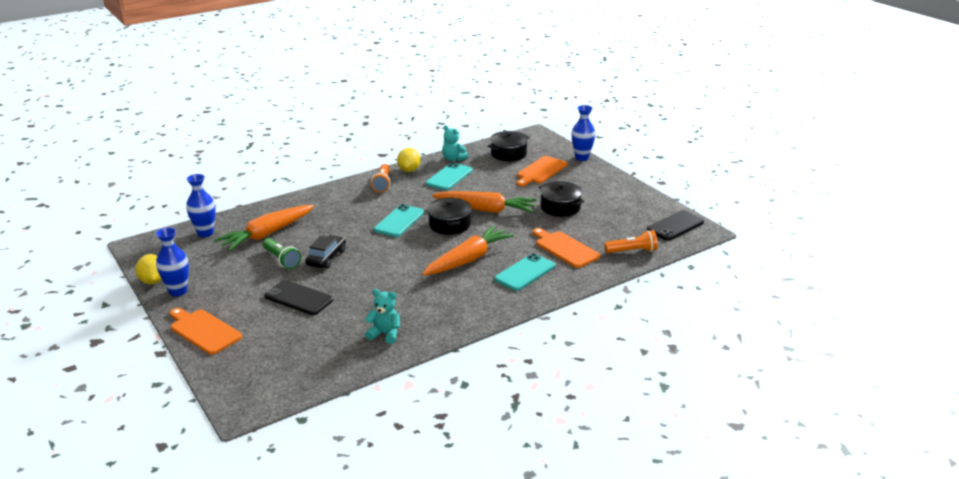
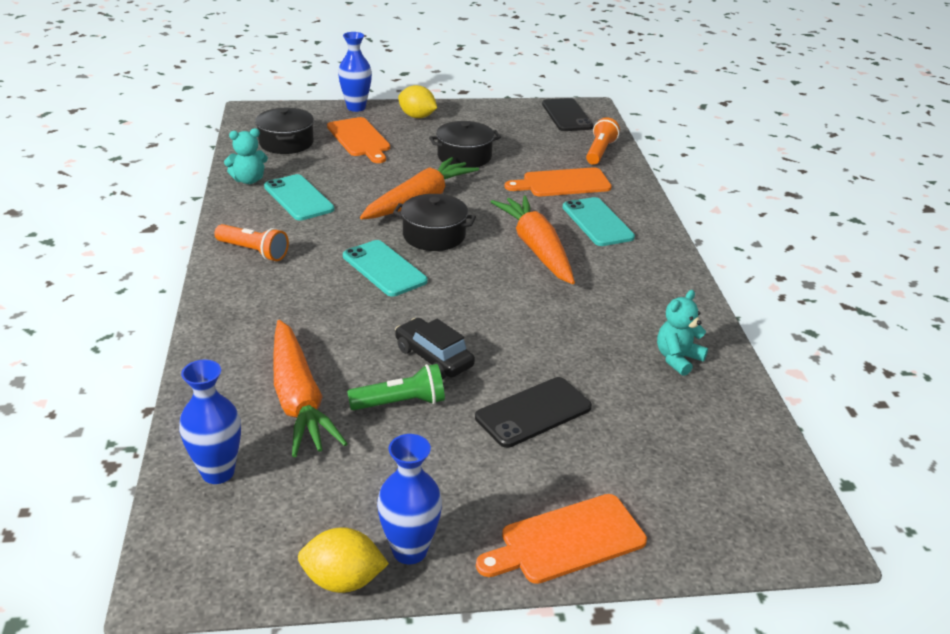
camera: 65 degrees left, 5 degrees up
yellow lemon [397,148,421,172] -> yellow lemon moved to [398,85,437,118]

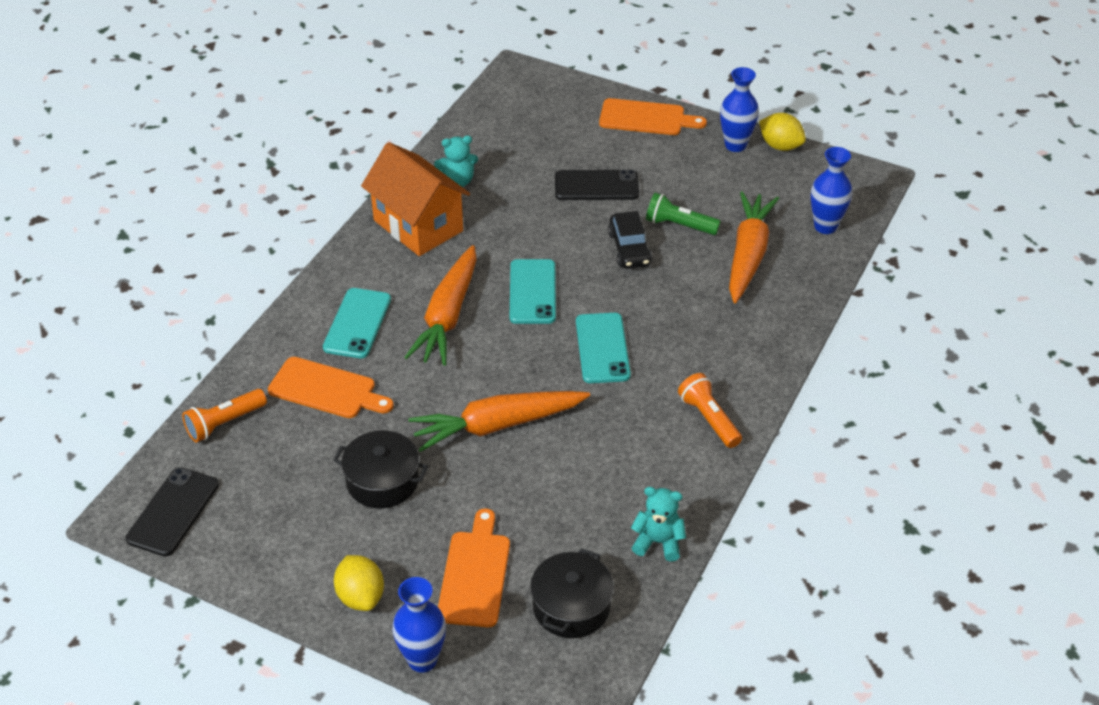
camera: 145 degrees left, 10 degrees up
turquoise phone [264,174,334,221] -> turquoise phone moved to [510,259,556,324]
black pot [393,194,476,251] -> none
none -> orange house [361,142,470,256]

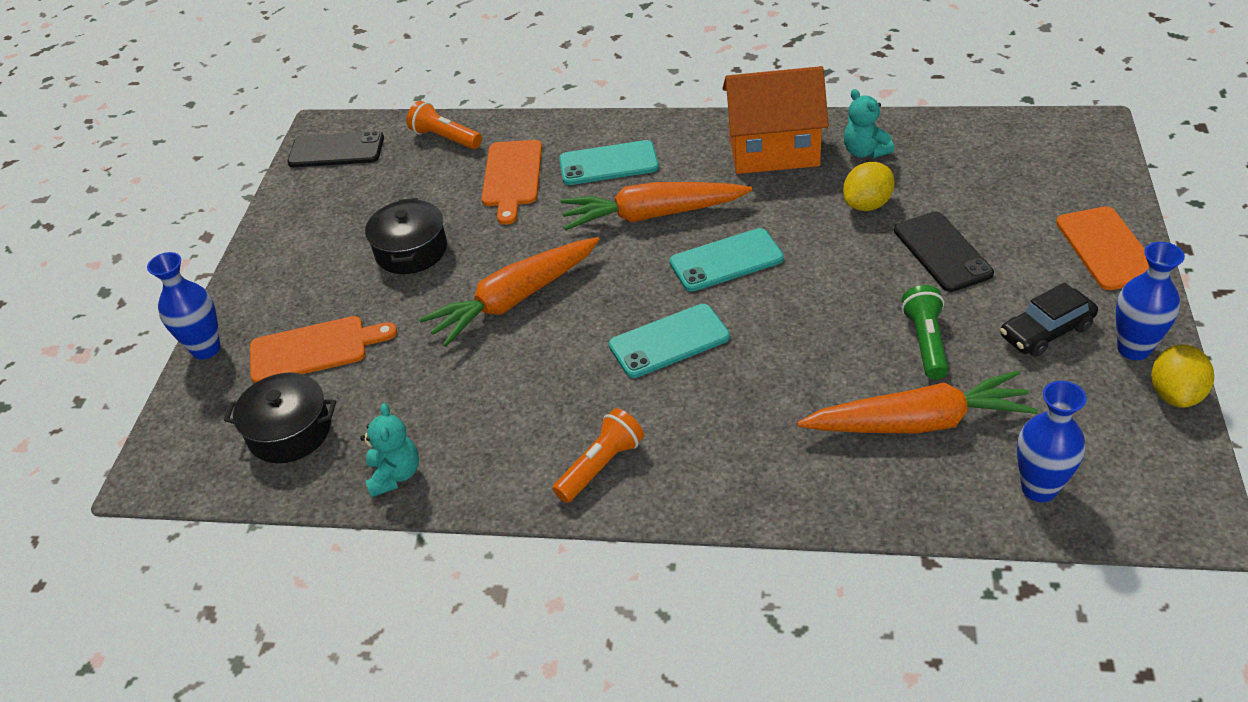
camera: 75 degrees right, 0 degrees up
yellow lemon [334,555,384,611] -> yellow lemon moved to [843,162,895,211]
orange house [361,142,470,256] -> orange house turned 60 degrees clockwise [722,66,829,174]
orange carrot [408,391,590,452] -> orange carrot turned 90 degrees counterclockwise [419,237,600,347]
black car [608,211,652,269] -> black car moved to [1000,282,1098,357]

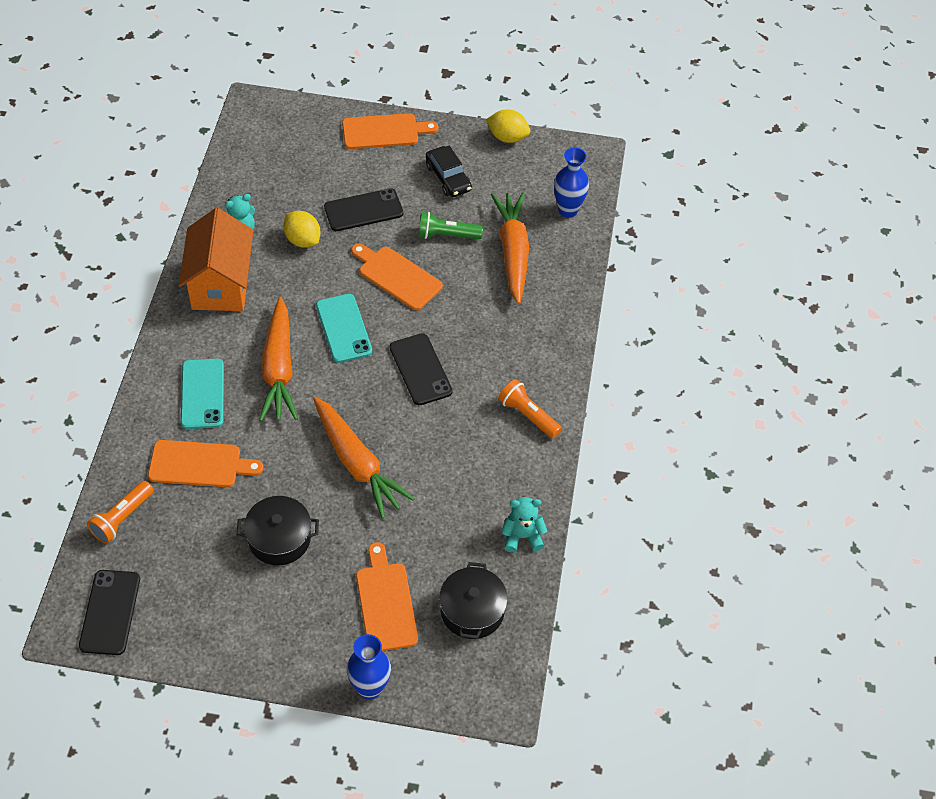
camera: 95 degrees left, 10 degrees up
turquoise phone [609,304,730,378] -> black phone [390,333,453,405]
blue vase [1116,242,1185,360] -> none
none -> orange cutting board [351,243,443,310]

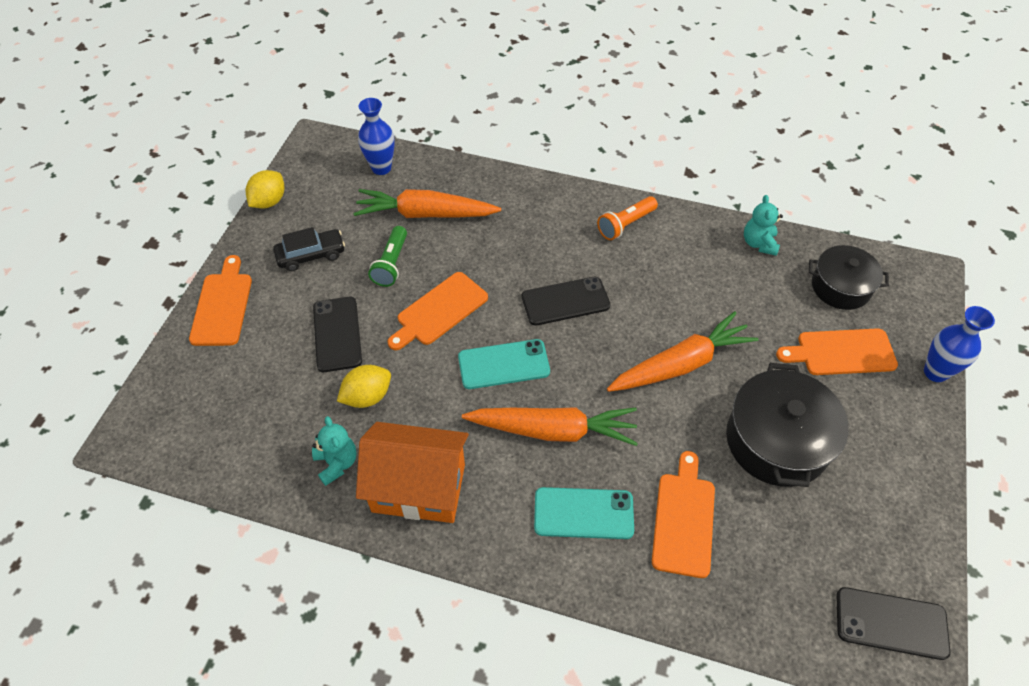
camera: 80 degrees left, 0 degrees up
orange flashlight [87,481,154,544] -> none
black pot [237,496,319,565] -> black pot [726,363,849,487], size x1.54

